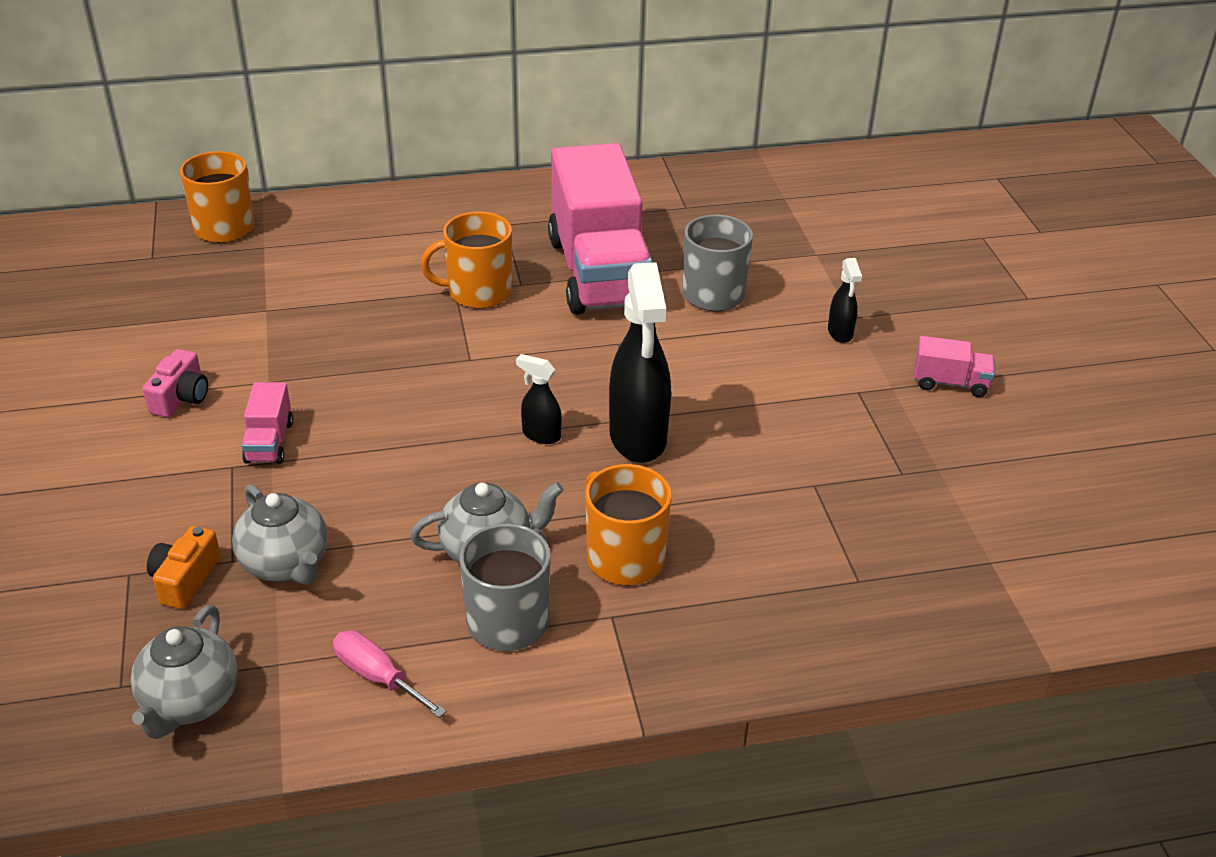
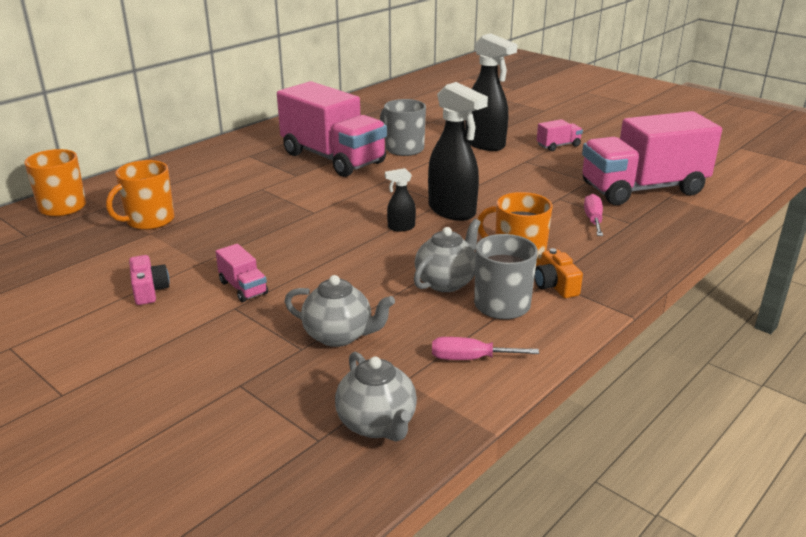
camera: 35 degrees left, 10 degrees down
orange camera [147,526,221,609] -> orange camera moved to [534,248,583,298]
orange mug [421,212,512,309] -> orange mug moved to [106,160,174,230]
black spray bottle [828,258,862,343] -> black spray bottle [465,33,518,151], size x2.12
none -> pink truck [582,111,722,205]
none -> pink screwdriver [584,194,603,236]

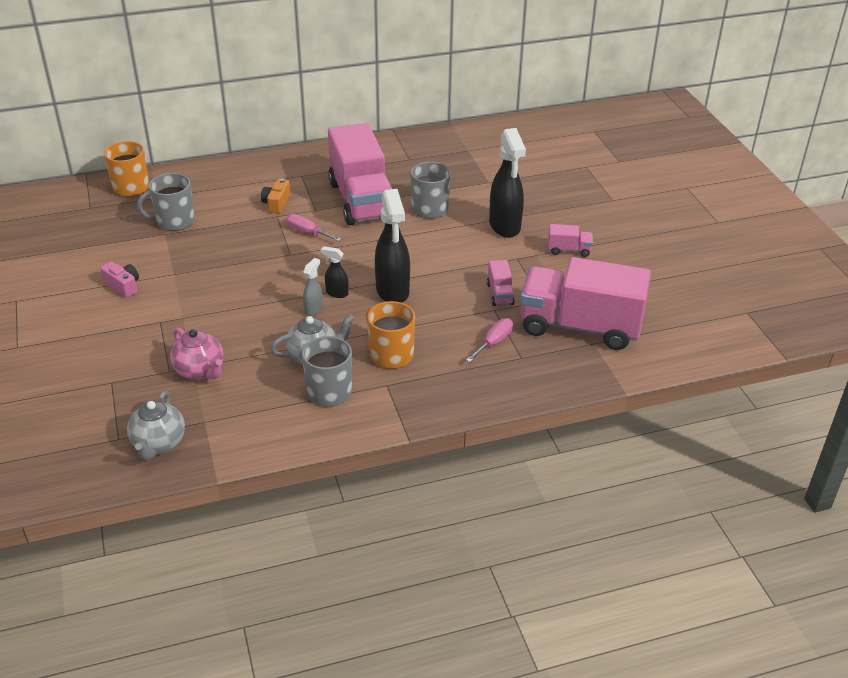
camera: 30 degrees right, 10 degrees up
orange mug [106,160,174,230] -> grey mug [137,173,195,231]
pink camera [129,255,170,305] -> pink camera turned 60 degrees counterclockwise [100,262,139,298]
pink truck [215,244,268,302] -> pink truck moved to [487,260,515,306]
grey teapot [284,275,395,347] -> pink teapot [170,327,224,380]
pink screwdriver [432,337,539,360] -> pink screwdriver moved to [286,214,342,241]
orange camera [534,248,583,298] -> orange camera moved to [261,178,291,214]
none -> grey spray bottle [303,258,323,316]

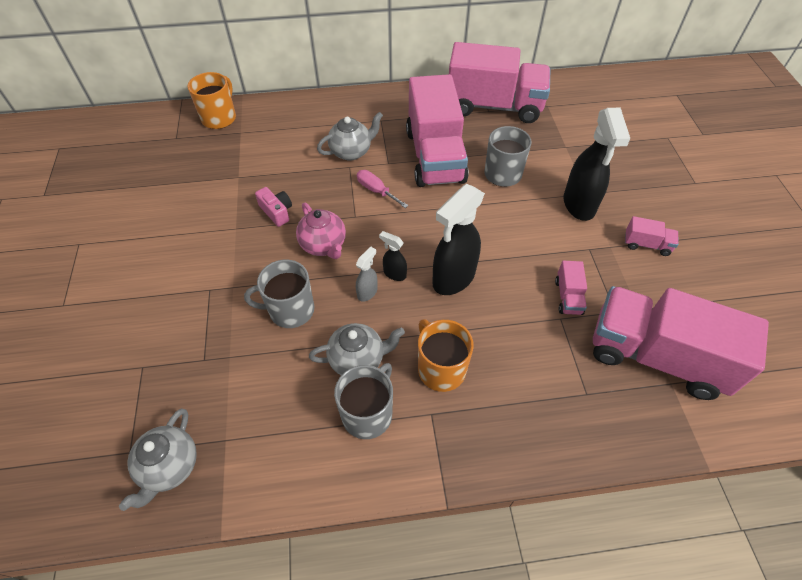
camera: 10 degrees right, 15 degrees up
pink camera [100,262,139,298] -> pink camera moved to [255,187,292,227]
grey mug [137,173,195,231] -> grey mug moved to [244,260,314,328]
pink teapot [170,327,224,380] -> pink teapot moved to [296,203,346,259]
orange camera [261,178,291,214] -> grey teapot [317,112,383,161]
black spray bottle [375,189,410,303] -> black spray bottle turned 45 degrees clockwise [432,184,485,295]
pink screwdriver [466,318,513,362] -> none
none -> pink truck [449,42,550,123]

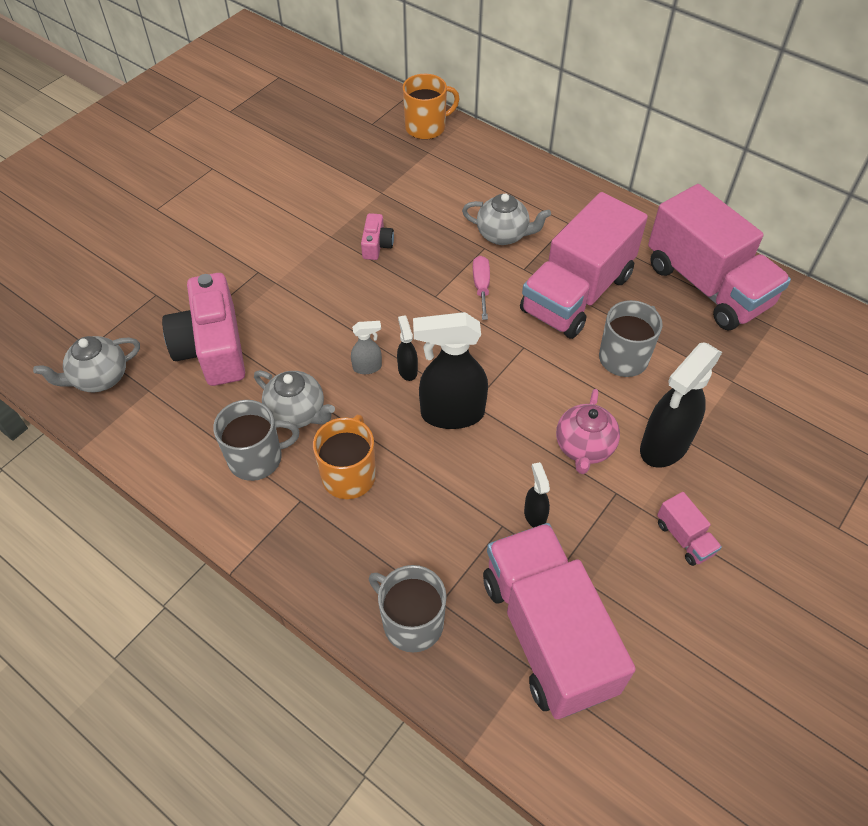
camera: 45 degrees right, 0 degrees up
grey mug [244,260,314,328] -> grey mug moved to [369,565,447,652]
pink teapot [296,203,346,259] -> pink teapot moved to [556,389,620,474]
pink truck [555,261,587,315] -> black spray bottle [524,462,550,528]
none -> pink camera [162,273,245,386]

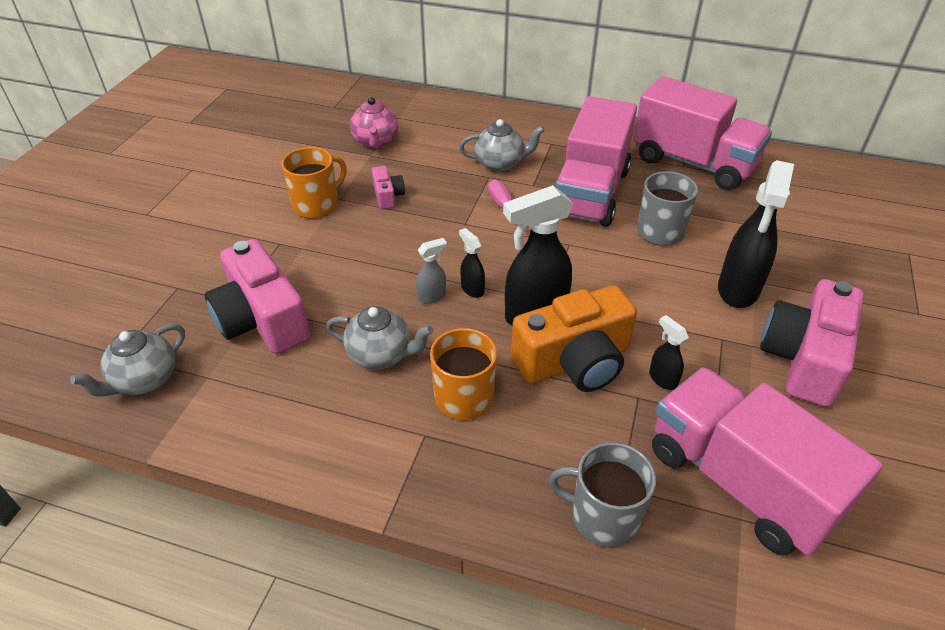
camera: 20 degrees left, 10 degrees down
grey mug [213,400,299,481] -> none
orange mug [403,74,460,139] -> orange mug moved to [281,147,347,219]
pink teapot [556,389,620,474] -> pink teapot moved to [350,97,398,149]
pink truck [657,492,722,566] -> pink camera [760,279,864,407]
none -> orange camera [511,285,637,392]

